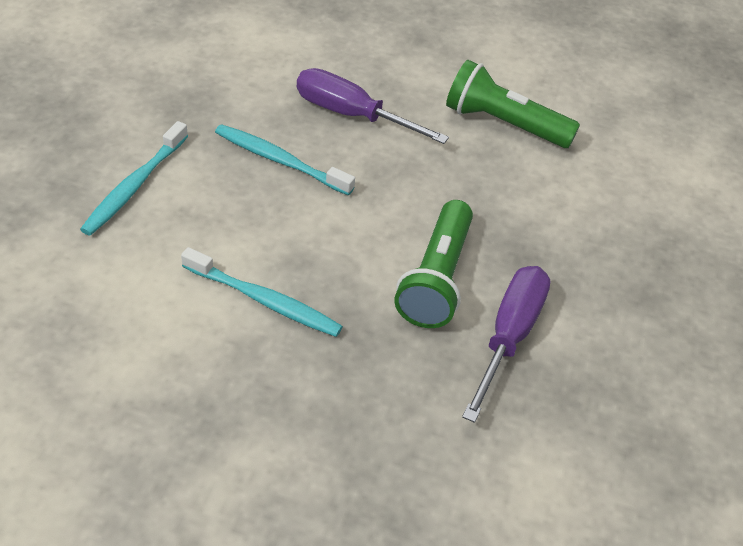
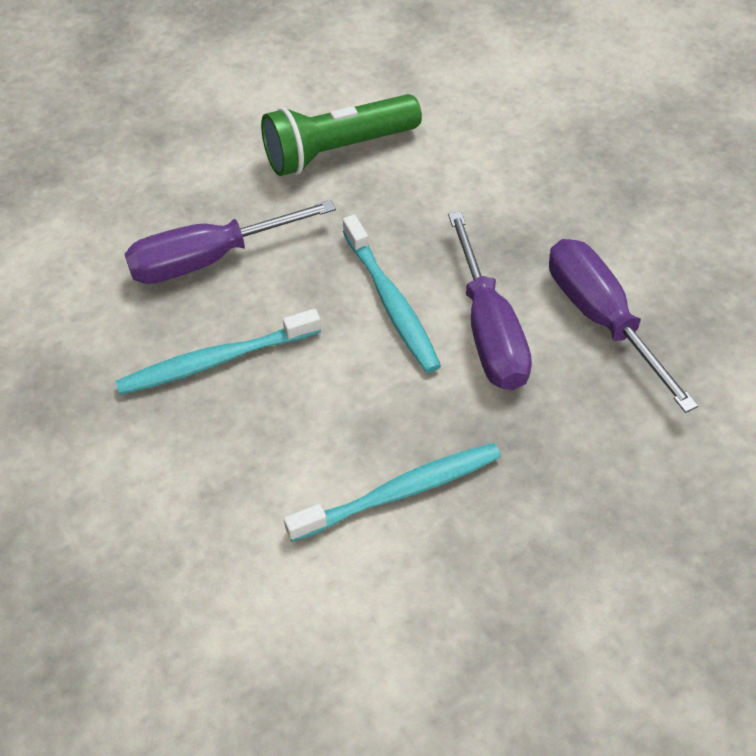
camera: 45 degrees left, 5 degrees up
turquoise toothbrush [80,121,188,236] -> turquoise toothbrush moved to [343,215,441,373]
green flashlight [394,200,473,328] -> purple screwdriver [448,211,532,390]

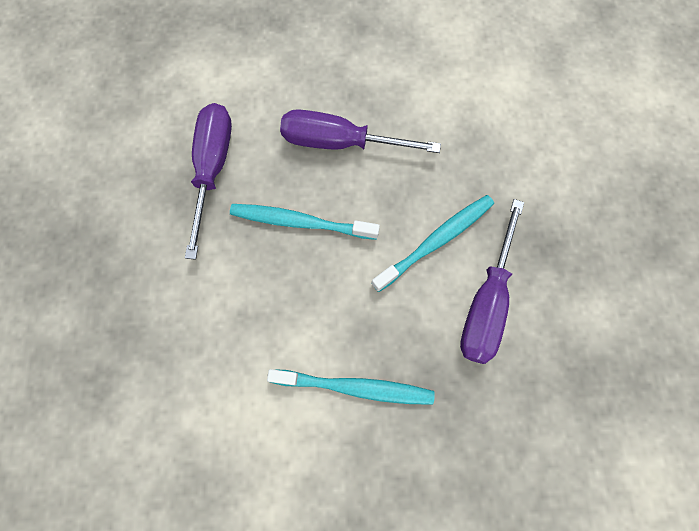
camera: 30 degrees right, 20 degrees up
green flashlight [261,94,422,176] -> none
turquoise toothbrush [343,215,441,373] -> turquoise toothbrush turned 135 degrees counterclockwise [371,195,494,292]
purple screwdriver [549,239,698,413] -> purple screwdriver moved to [185,103,232,260]

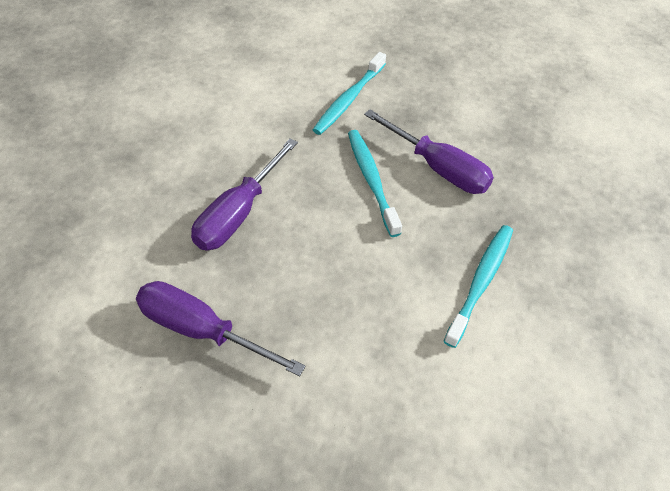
camera: 70 degrees left, 20 degrees down
turquoise toothbrush [230,204,380,240] -> turquoise toothbrush moved to [313,52,386,135]

